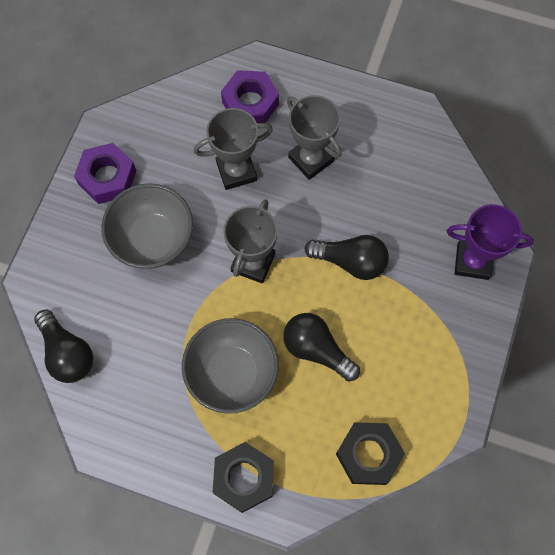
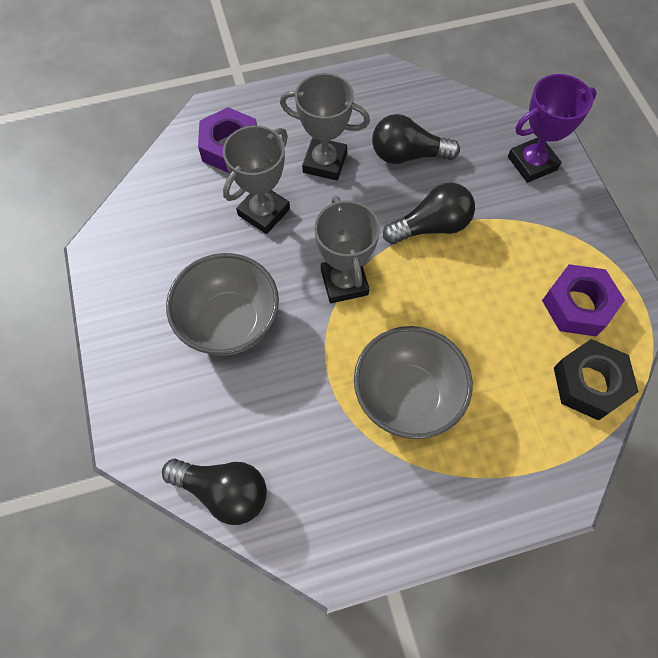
camera: 35 degrees left, 5 degrees down
purple nut [74,143,137,204] -> purple nut moved to [542,264,625,337]
black nut [212,442,274,513] -> none
black light bulb [283,313,360,382] -> black light bulb moved to [372,114,460,164]

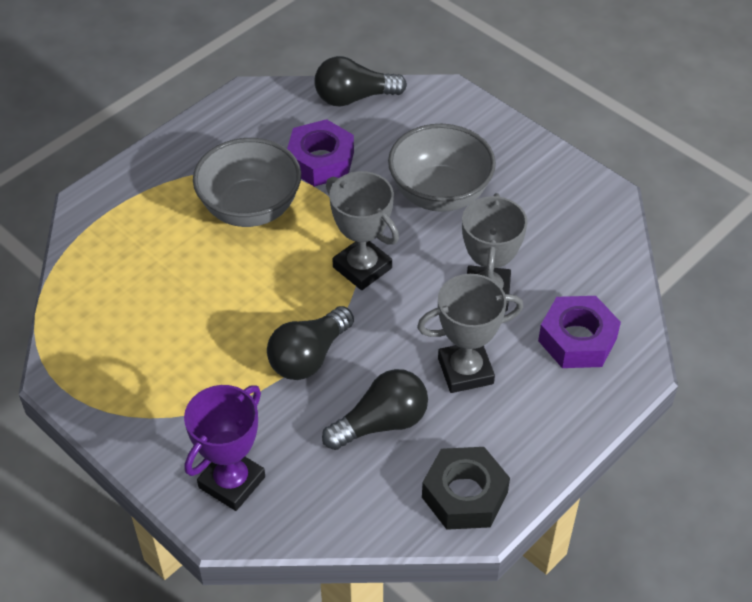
camera: 150 degrees right, 15 degrees down
purple nut [542,264,625,337] -> purple nut moved to [287,119,354,187]
black nut [554,339,639,421] -> black nut moved to [422,447,510,530]

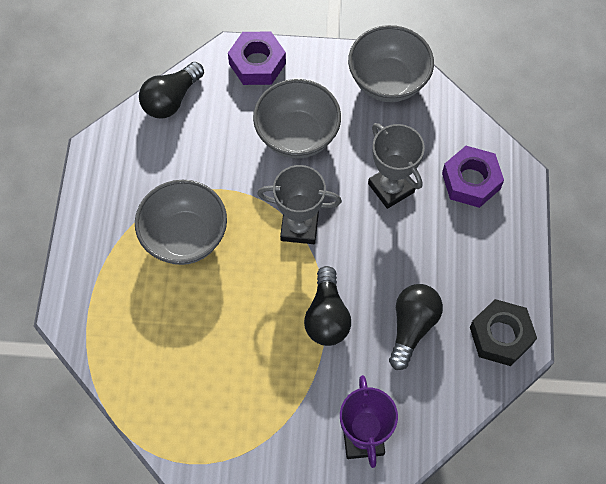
camera: 40 degrees left, 15 degrees up
purple nut [287,119,354,187] -> purple nut moved to [228,32,286,85]
grey trophy [417,274,523,393] -> none
none -> grey bowl [348,25,434,102]

